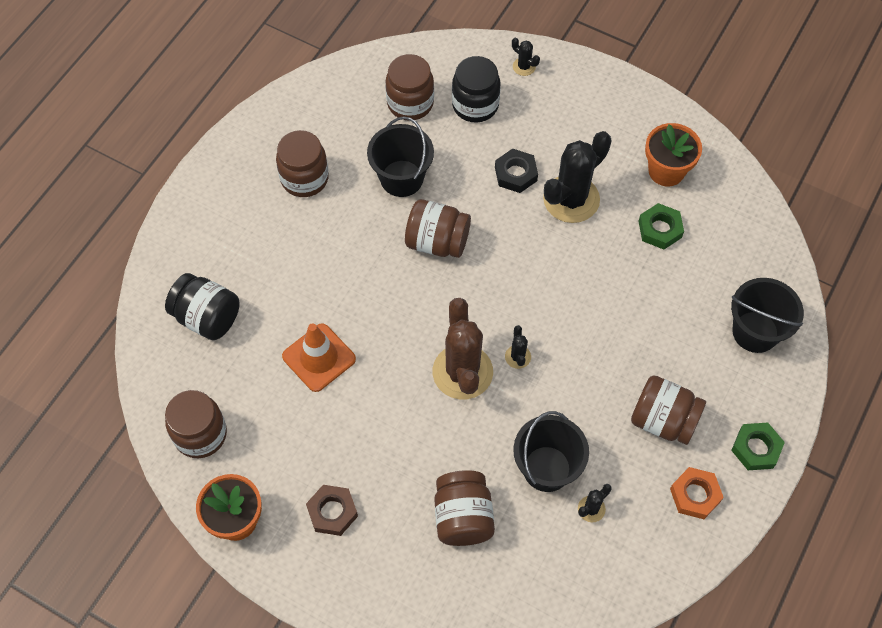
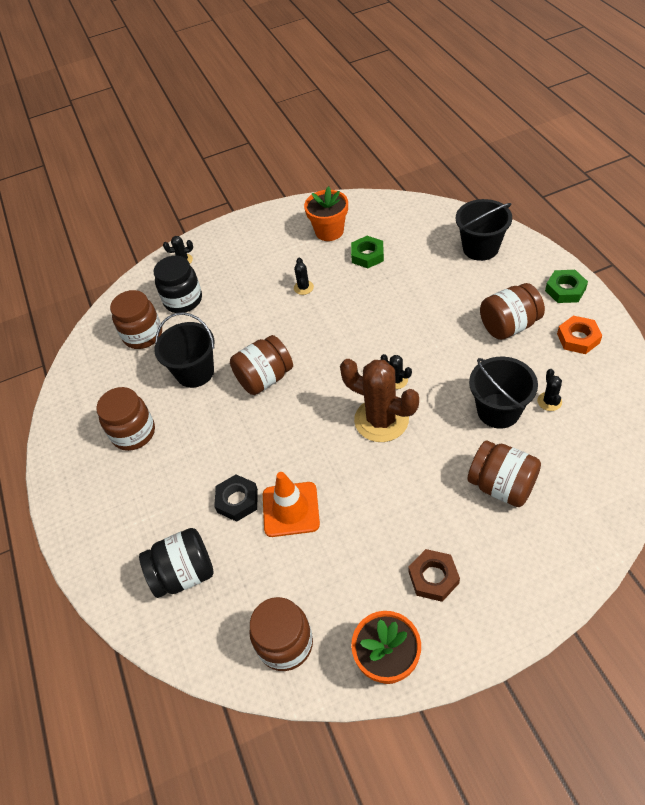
camera: 45 degrees left, 10 degrees down
black nut [495,149,538,193] -> black nut moved to [214,475,258,522]
black cactus [543,131,612,223] -> black cactus [294,258,314,295], size x0.43

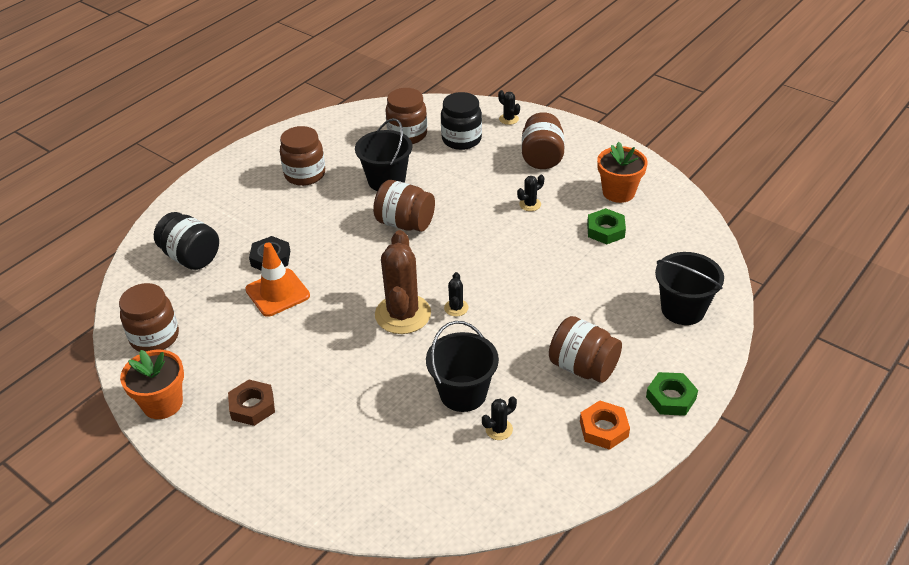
camera: 55 degrees right, 10 degrees down
brown jar [467,440,541,507] -> brown jar moved to [522,112,565,169]

